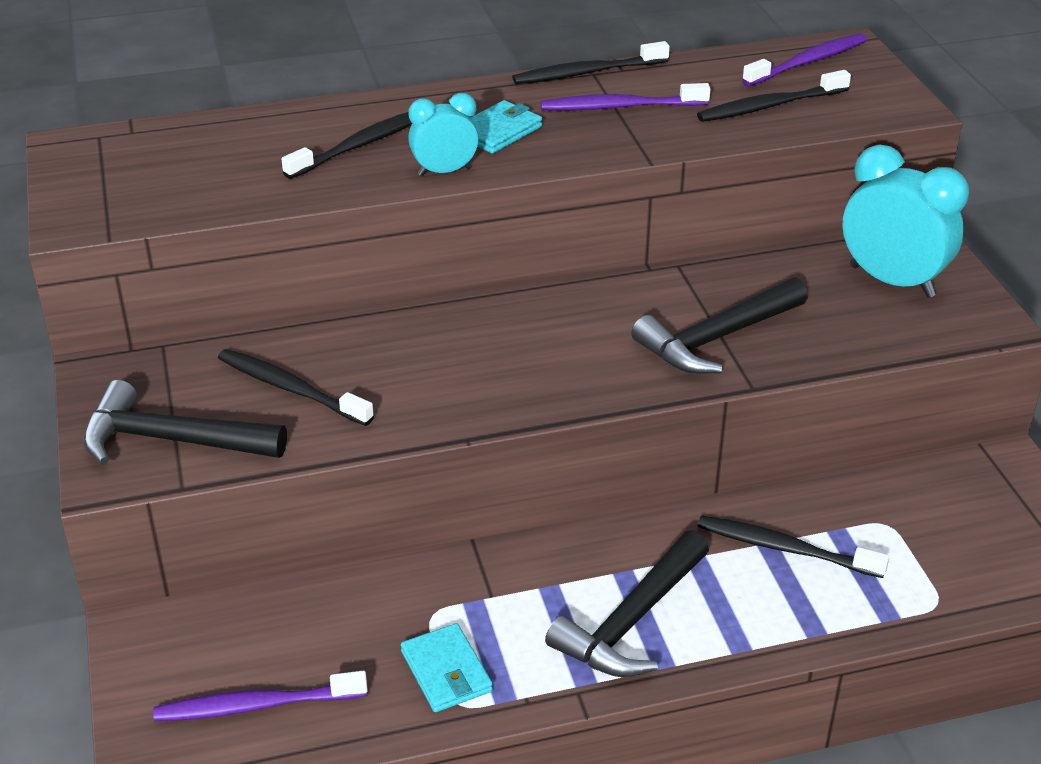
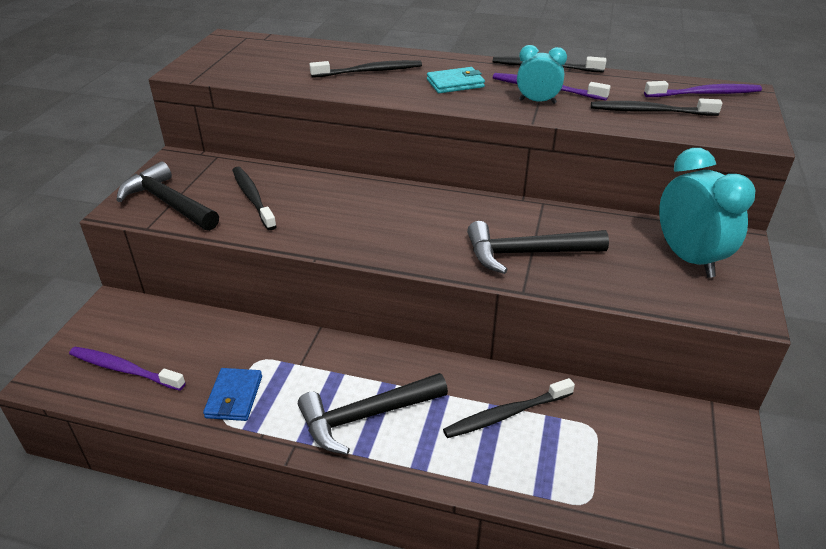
camera: 30 degrees right, 0 degrees up
turquoise wallet [401,623,493,712] -> blue wallet [203,368,262,421]
turquoise clock [408,93,479,176] -> turquoise clock moved to [517,45,567,104]
black toothbrush [698,515,889,578] -> black toothbrush turned 75 degrees counterclockwise [443,378,575,438]

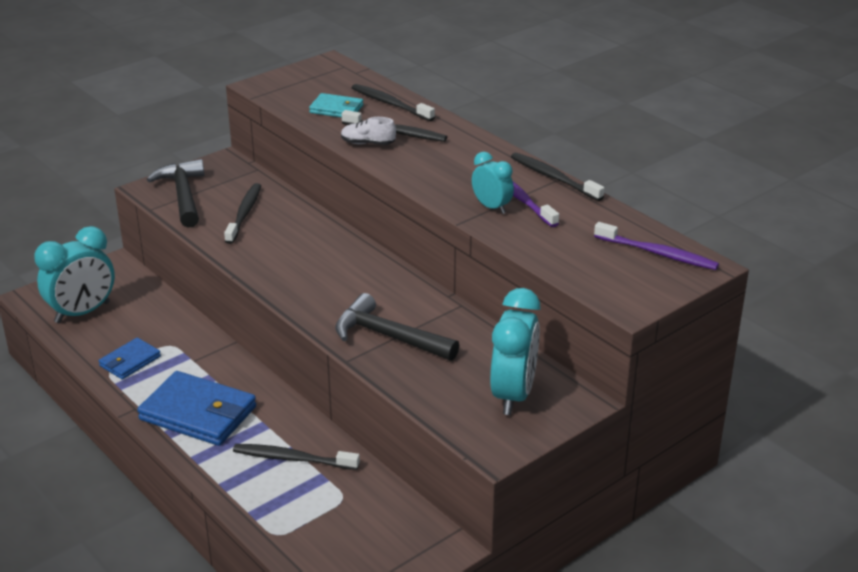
camera: 35 degrees right, 5 degrees down
purple toothbrush [69,347,186,391] -> turquoise clock [34,226,115,323]
black hammer [298,373,448,455] -> blue wallet [137,371,256,446]
turquoise wallet [427,67,485,93] -> turquoise wallet moved to [309,93,363,118]
black toothbrush [591,98,722,116] -> black toothbrush moved to [352,84,435,121]
none -> white shoe [341,117,396,145]

